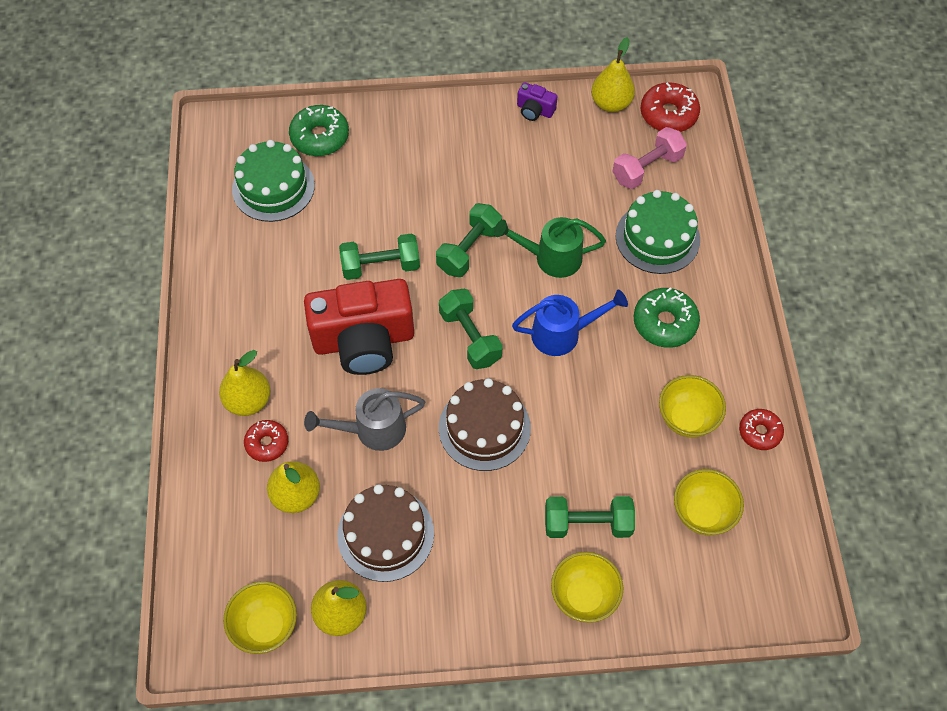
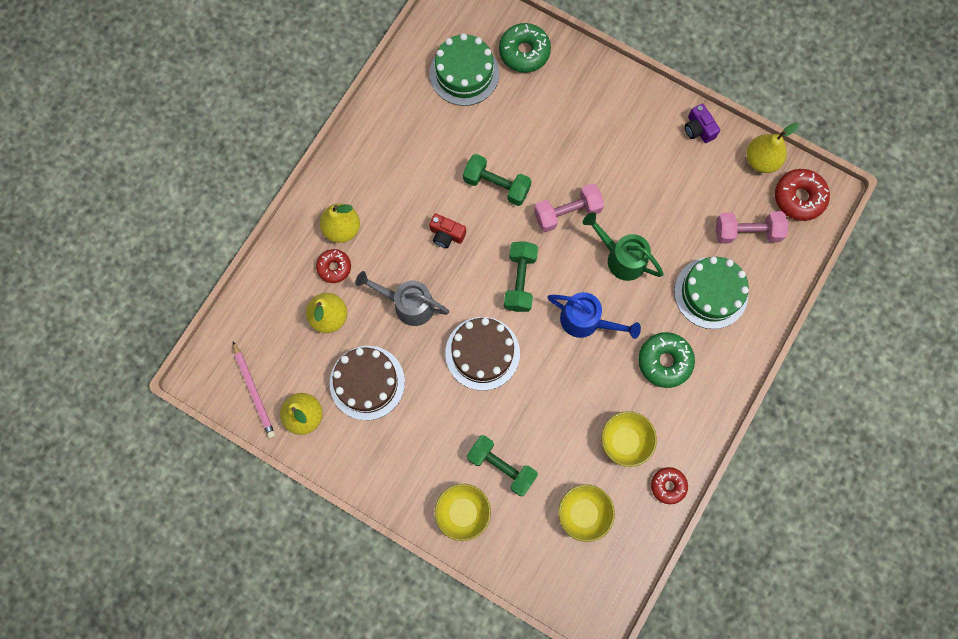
camera: 35 degrees right, 15 degrees up
yellow bowl [223,581,297,654] -> pink pencil [233,342,275,439]
red camera [304,279,414,375] -> red camera [429,213,466,248], size x0.42
green dumbbell [436,203,502,277] -> pink dumbbell [534,183,604,232]

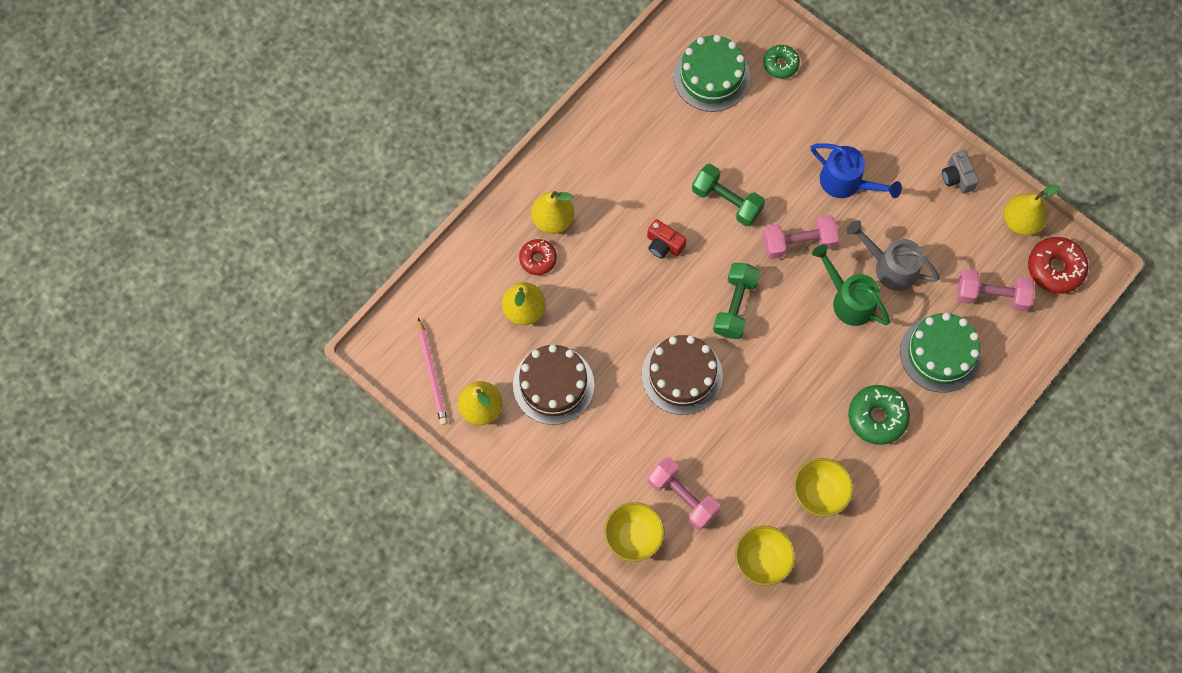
camera: 10 degrees right, 5 degrees down
grey watering can [355,271,449,326] -> grey watering can moved to [847,220,940,291]
green dumbbell [467,435,538,496] -> pink dumbbell [647,457,720,530]
green donut [499,23,551,73] -> green donut [763,45,800,79], size x0.64
blue watering can [548,292,641,339] -> blue watering can moved to [811,143,902,198]
red donut [651,467,688,504] -> none
purple camera [685,104,720,143] -> grey camera [942,150,979,194]

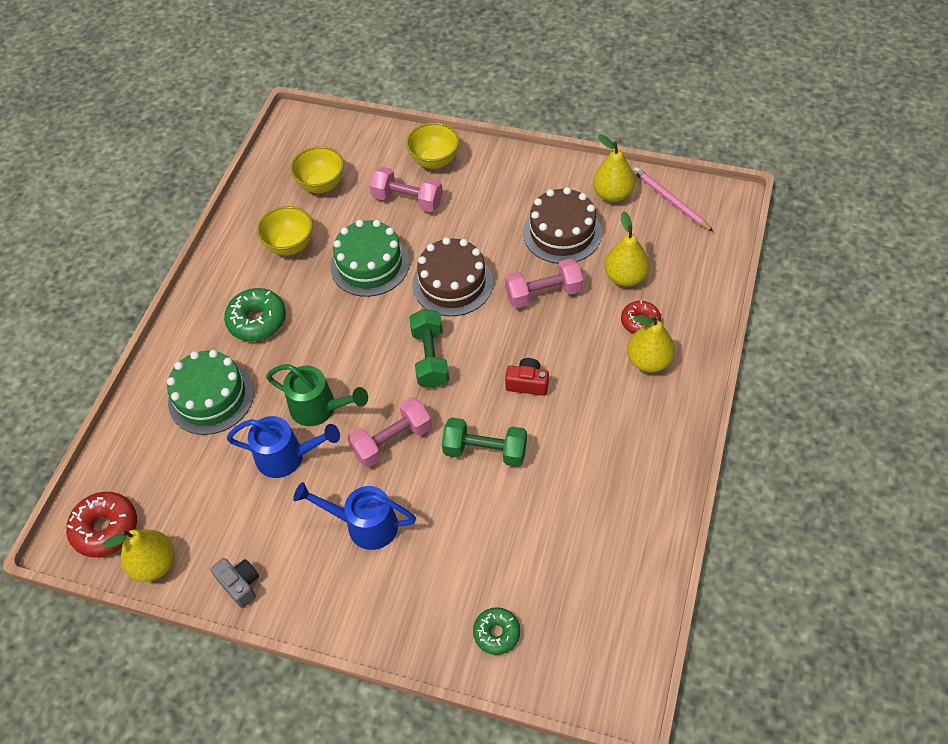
camera: 160 degrees right, 15 degrees down
green cake [673,35,750,112] -> green cake moved to [330,220,410,297]
grey watering can [847,220,940,291] -> blue watering can [227,416,340,478]
pink dumbbell [957,269,1035,311] -> pink dumbbell moved to [505,258,583,308]

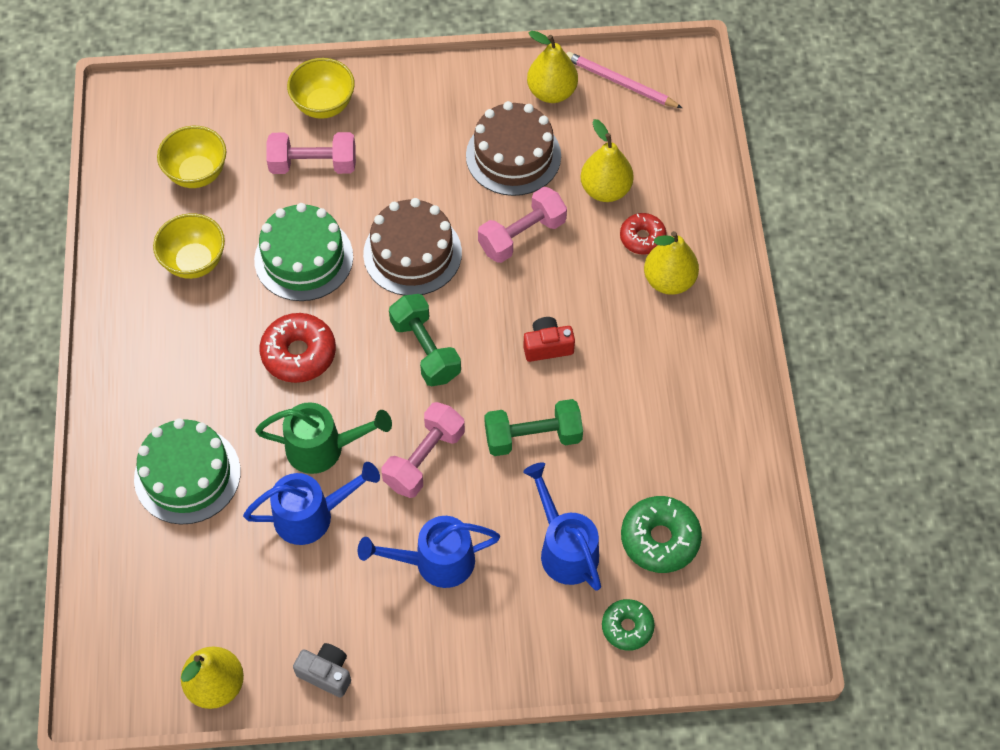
camera: 25 degrees left, 5 degrees up
red donut [66,492,137,557] -> red donut moved to [260,313,336,383]
green donut [224,288,286,341] -> green donut moved to [621,496,702,573]
none -> blue watering can [523,462,601,591]

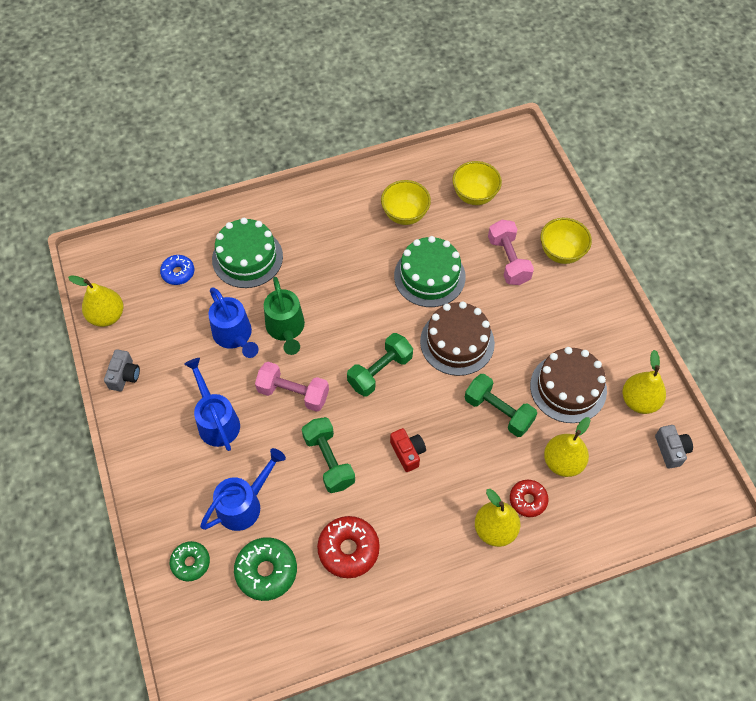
camera: 75 degrees right, 0 degrees up
red donut [260,313,336,383] -> red donut moved to [317,516,380,578]
pink dumbbell [478,187,567,263] -> green dumbbell [465,374,537,437]
pink pencil [566,52,682,108] -> grey camera [655,425,693,469]
none -> blue donut [160,255,194,285]

